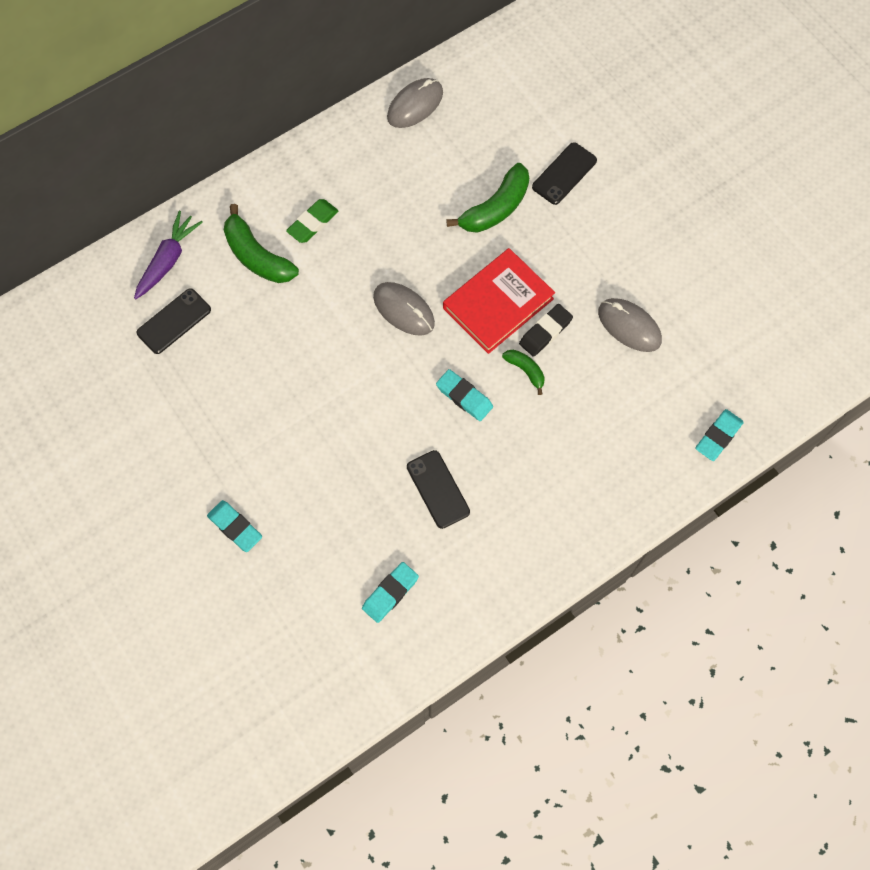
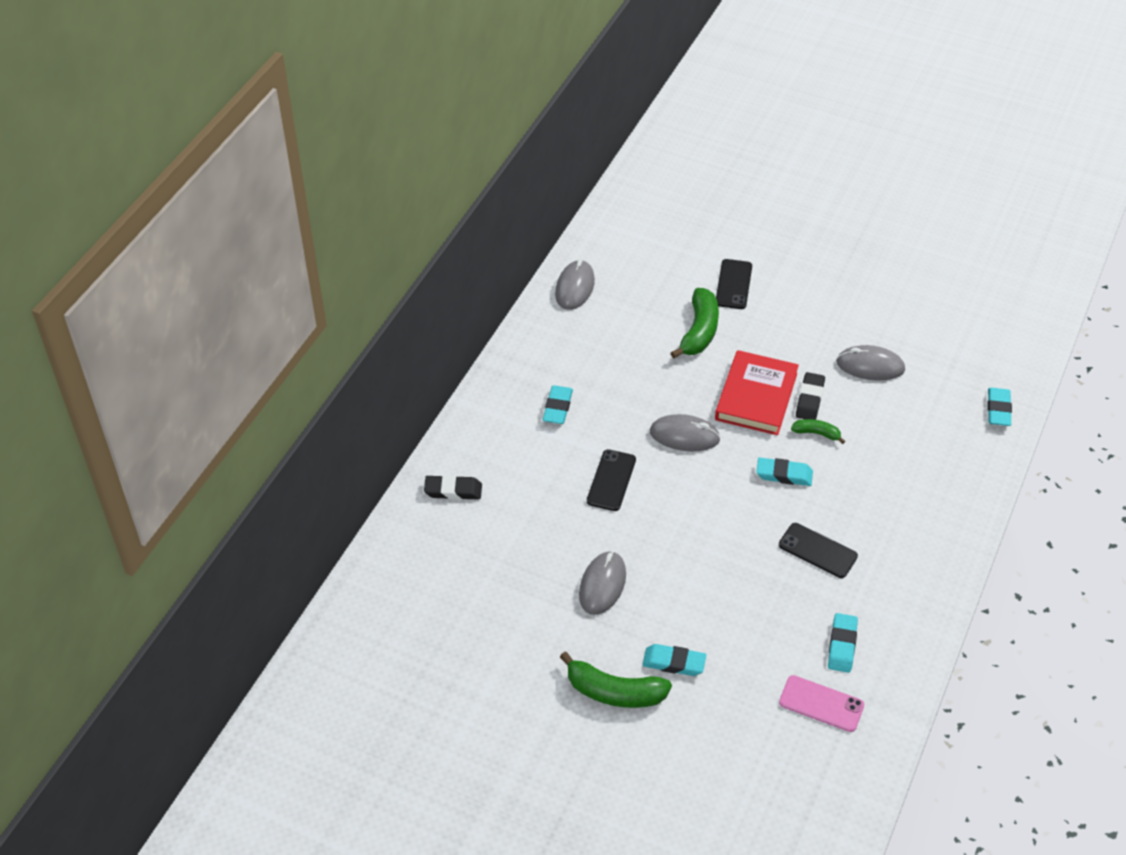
camera: 30 degrees left, 20 degrees down
purple carrot [134,211,203,299] -> black eraser [424,475,482,500]
black phone [137,288,211,354] -> black phone moved to [587,449,636,511]
green banana [224,204,299,283] -> green banana moved to [560,651,672,708]
green eraser [286,199,338,243] -> turquoise eraser [543,385,573,424]
none -> grey mouse [579,551,626,615]
none -> pink phone [779,675,864,732]

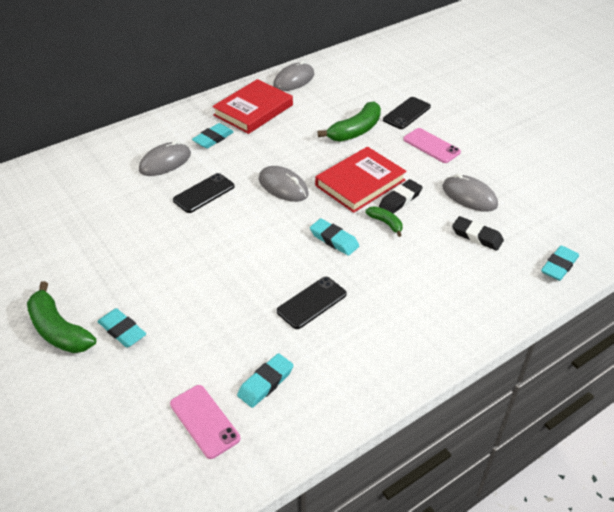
camera: 30 degrees right, 5 degrees down
black eraser [424,475,482,500] -> black eraser moved to [452,216,504,251]
grey mouse [579,551,626,615] -> grey mouse moved to [139,140,191,176]
black phone [779,523,858,578] -> black phone turned 75 degrees clockwise [277,277,347,329]
none -> red book [212,79,293,134]
none -> pink phone [403,128,461,163]

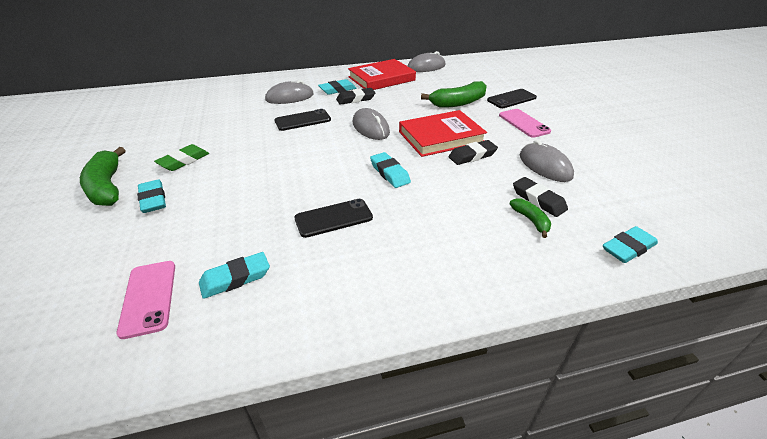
camera: 20 degrees right, 5 degrees down
green banana [365,206,403,237] -> green banana moved to [510,198,551,238]
none -> green eraser [154,144,209,171]
none -> black eraser [336,88,376,105]

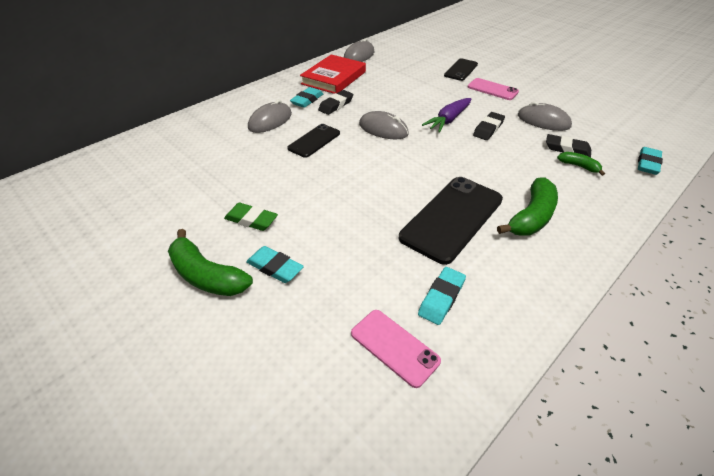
camera: 30 degrees left, 5 degrees up
green eraser [154,144,209,171] -> green eraser turned 75 degrees counterclockwise [224,203,278,231]
black phone [294,199,373,238] -> black phone [399,177,503,265], size x1.77
turquoise eraser [370,152,411,188] -> none
red book [399,110,487,157] -> purple carrot [422,98,471,133]
green banana [421,81,487,108] -> green banana moved to [497,177,558,236]

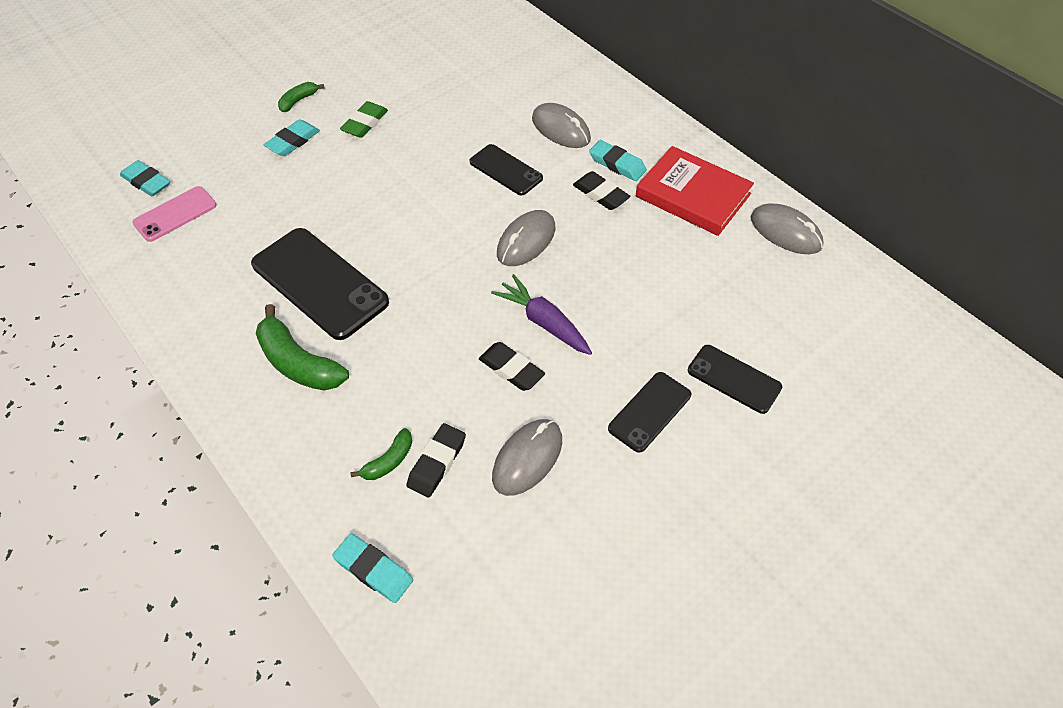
camera: 95 degrees right, 10 degrees up
green banana [168,229,253,296] -> green banana [278,82,324,112], size x0.53
turquoise eraser [418,267,466,325] -> turquoise eraser moved to [120,160,170,196]
pink phone [468,78,519,100] -> black phone [608,372,691,453]

